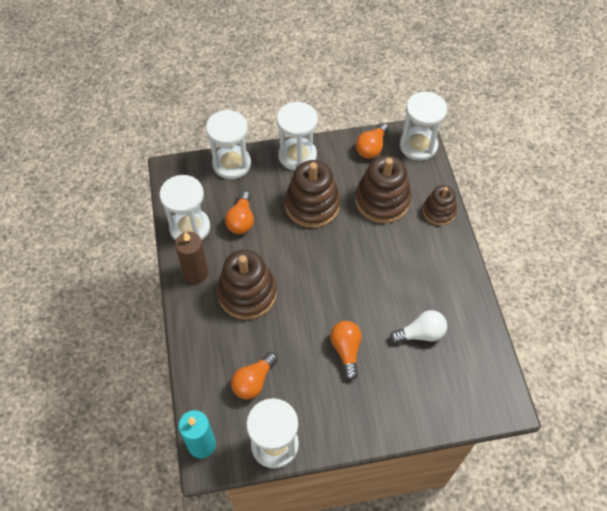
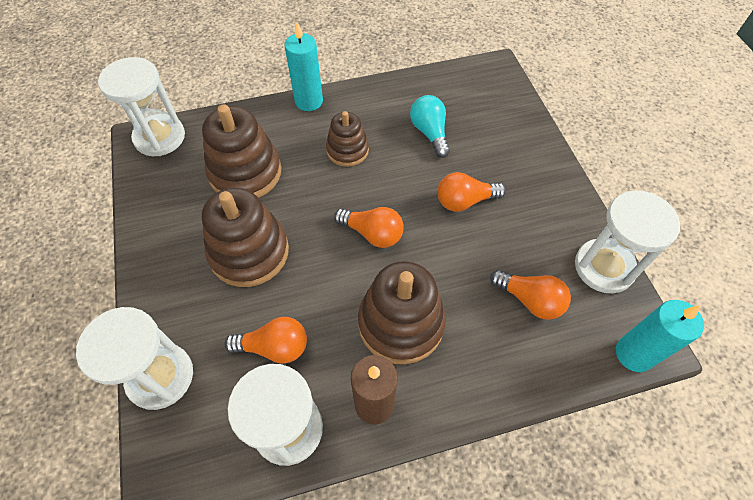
camera: 95 degrees left, 0 degrees up
white hourglass [277,102,318,171] -> none
orange light bulb [356,123,389,158] -> orange light bulb moved to [334,207,404,248]
white light bulb [390,310,447,344] -> turquoise light bulb [410,95,450,158]
brown stacking toy [423,185,457,226] -> brown stacking toy moved to [326,111,369,167]
none -> turquoise candle [284,22,323,111]

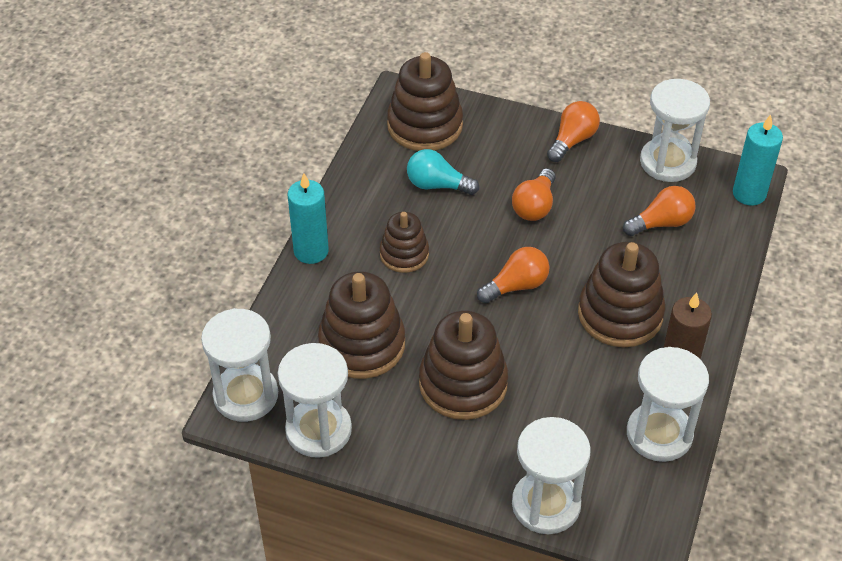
camera: 55 degrees left, 10 degrees down
orange light bulb [224,317,307,364] -> orange light bulb moved to [547,101,600,162]
none -> white hourglass [278,343,352,458]
none -> brown stacking toy [387,52,463,151]

